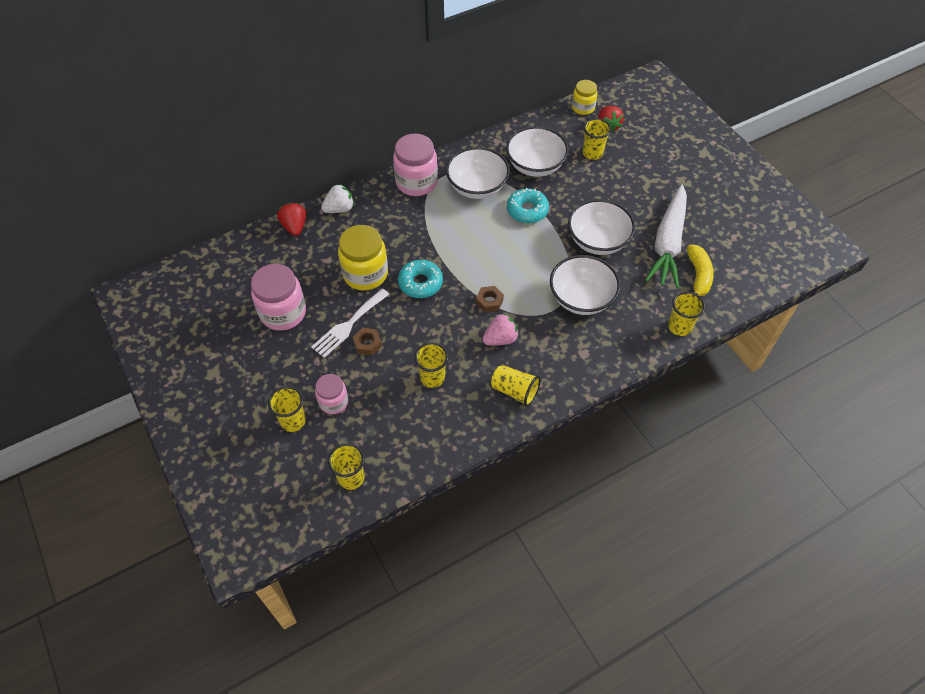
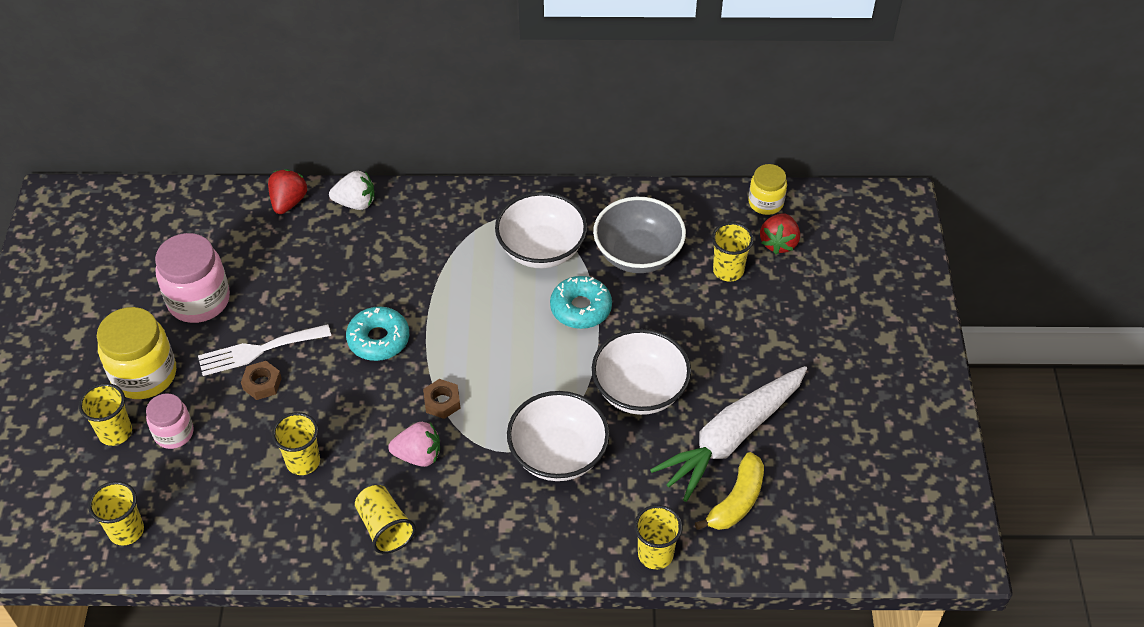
camera: 30 degrees right, 5 degrees down
yellow jar [338,225,388,290] -> yellow jar moved to [97,307,176,399]
pink jar [393,133,438,196] -> none
white bowl [506,126,569,177] -> grey bowl [593,197,686,273]

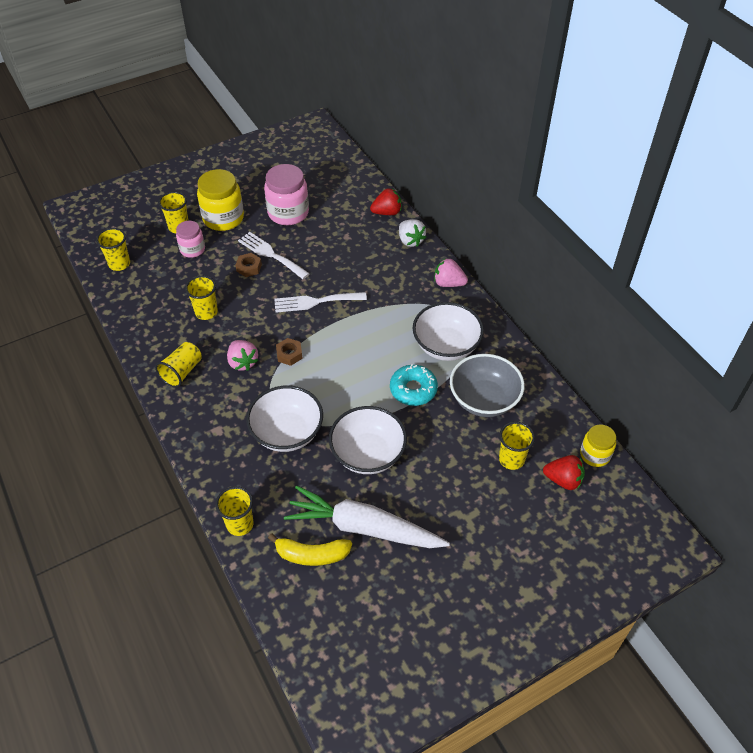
camera: 60 degrees right, 0 degrees up
turquoise donut [346,306,409,361] -> white fork [274,292,367,313]
red strawberry [760,213,800,254] -> red strawberry turned 150 degrees counterclockwise [543,455,585,490]
none -> pink strawberry [434,258,468,287]

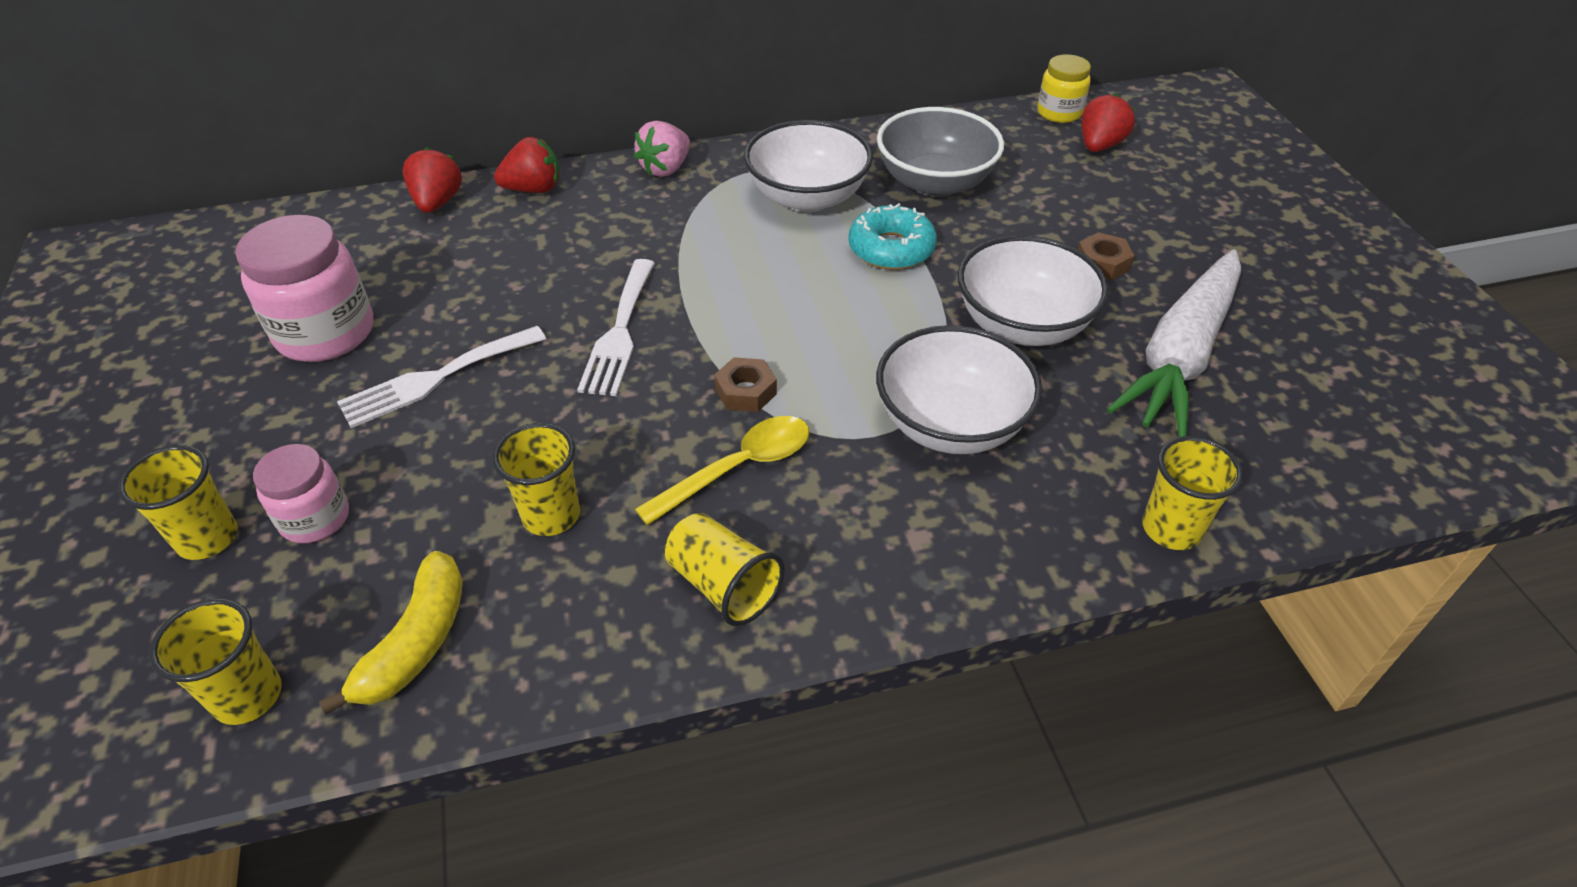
camera: 75 degrees left, 5 degrees down
yellow jar [197,169,244,231] -> none
pink strawberry [227,340,258,371] -> yellow spoon [635,416,809,525]
brown nut [235,253,262,277] -> brown nut moved to [1078,232,1135,280]
yellow banana [268,534,352,566] -> yellow banana moved to [319,551,463,715]
white strawberry [399,219,426,247] -> red strawberry [494,137,560,193]
yellow cup [499,422,535,470] -> none

